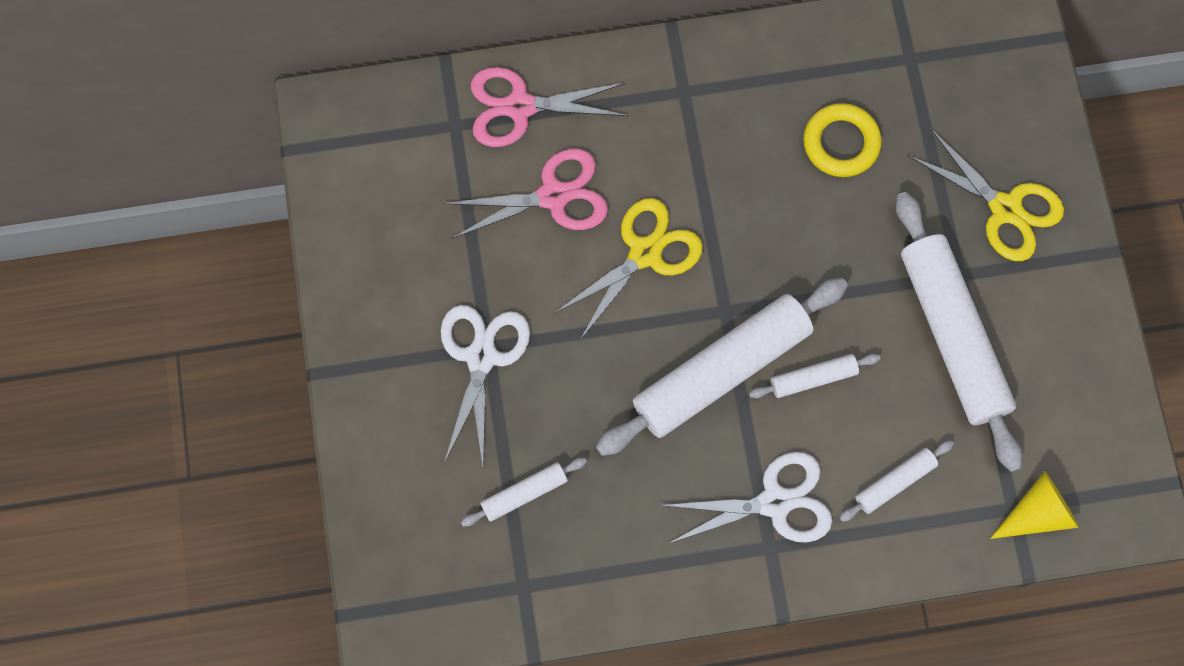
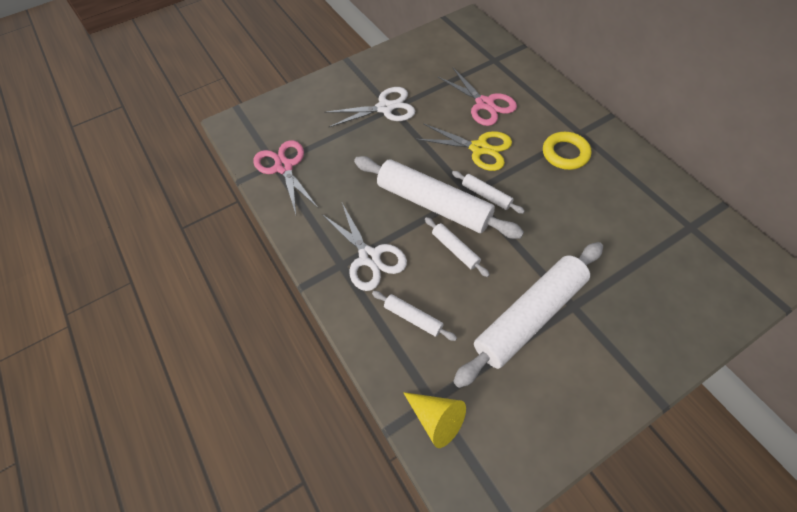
camera: 70 degrees right, 15 degrees down
white rolling pin [461,457,587,527] -> white rolling pin moved to [452,171,525,214]
pink scissors [471,67,629,147] -> pink scissors moved to [253,140,318,214]
yellow ring [803,103,882,177] -> yellow ring moved to [543,132,592,170]
yellow scissors [908,128,1064,261] -> none

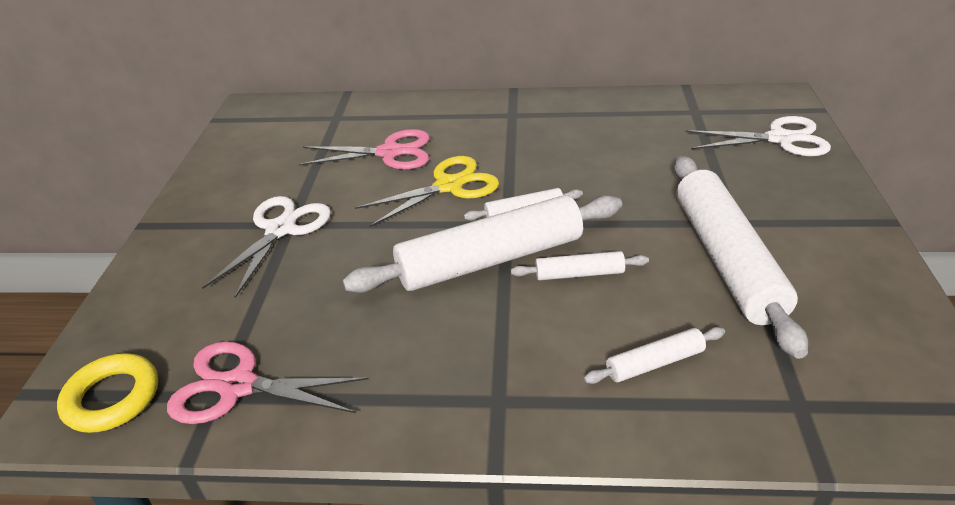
camera: 55 degrees left, 20 degrees down
white scissors [322,203,407,291] -> white scissors moved to [685,116,831,156]
yellow cone [403,392,466,448] -> none
yellow ring [543,132,592,170] -> yellow ring moved to [57,353,158,433]

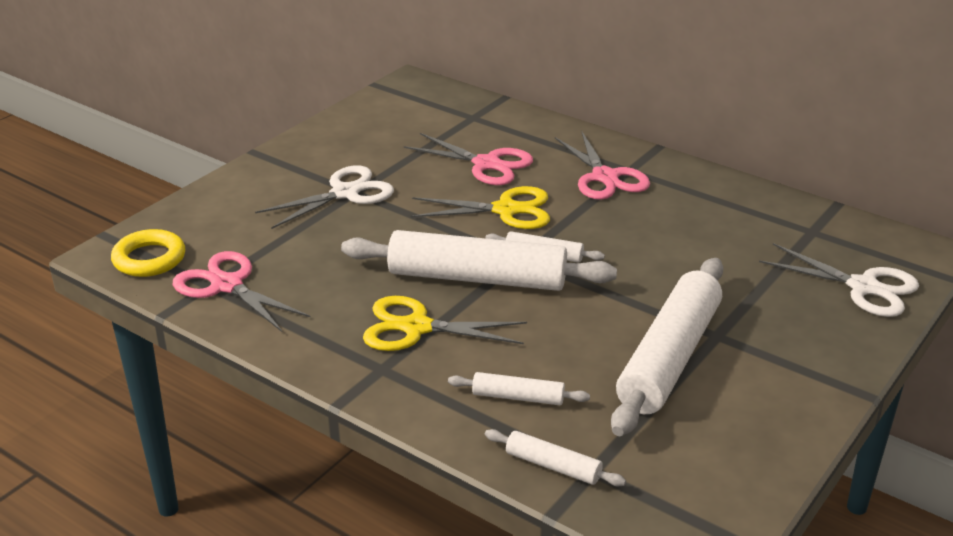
camera: 30 degrees right, 5 degrees down
white rolling pin [511,251,649,281] -> white rolling pin moved to [485,429,626,487]
none -> yellow scissors [363,296,527,351]
none -> pink scissors [555,131,650,200]

